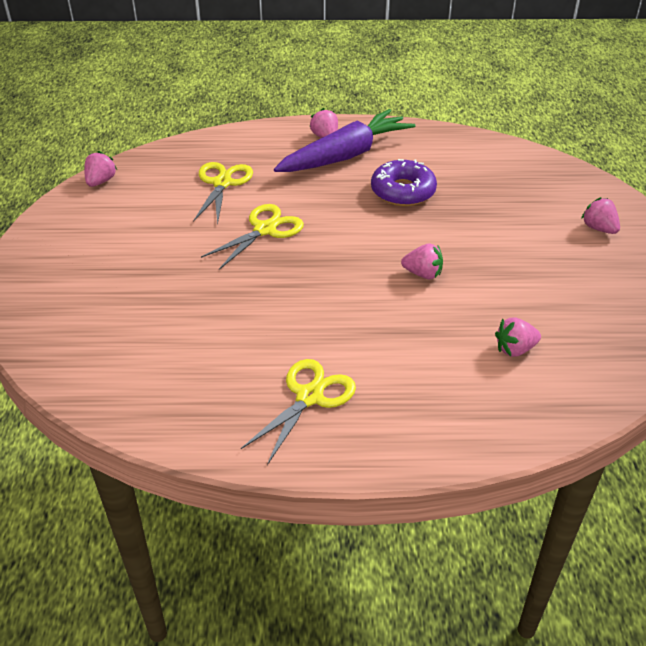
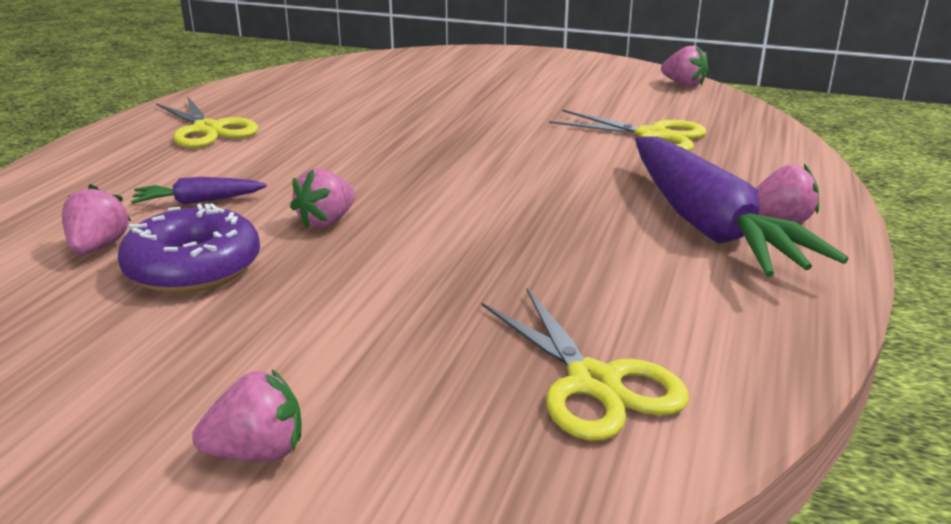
camera: 110 degrees right, 15 degrees down
yellow scissors [201,204,304,270] -> yellow scissors moved to [482,288,689,441]
purple donut [371,159,437,206] -> purple donut moved to [118,203,260,293]
none -> purple carrot [131,177,267,205]

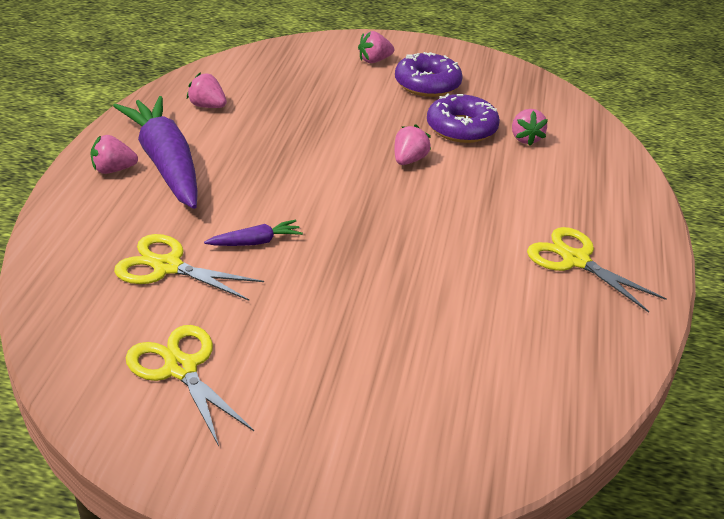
camera: 170 degrees right, 10 degrees up
purple carrot [131,177,267,205] -> purple carrot moved to [204,220,303,246]
yellow scissors [482,288,689,441] -> yellow scissors moved to [125,325,254,446]
pink strawberry [661,45,709,87] -> pink strawberry moved to [187,72,227,108]
none -> purple donut [395,52,463,97]

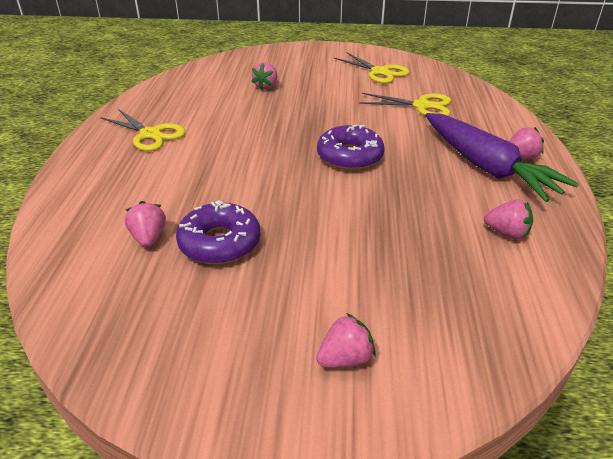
camera: 175 degrees right, 0 degrees up
purple carrot [204,220,303,246] -> none
pink strawberry [394,124,431,165] -> pink strawberry moved to [251,62,277,90]
purple donut [395,52,463,97] -> purple donut moved to [317,124,384,170]

